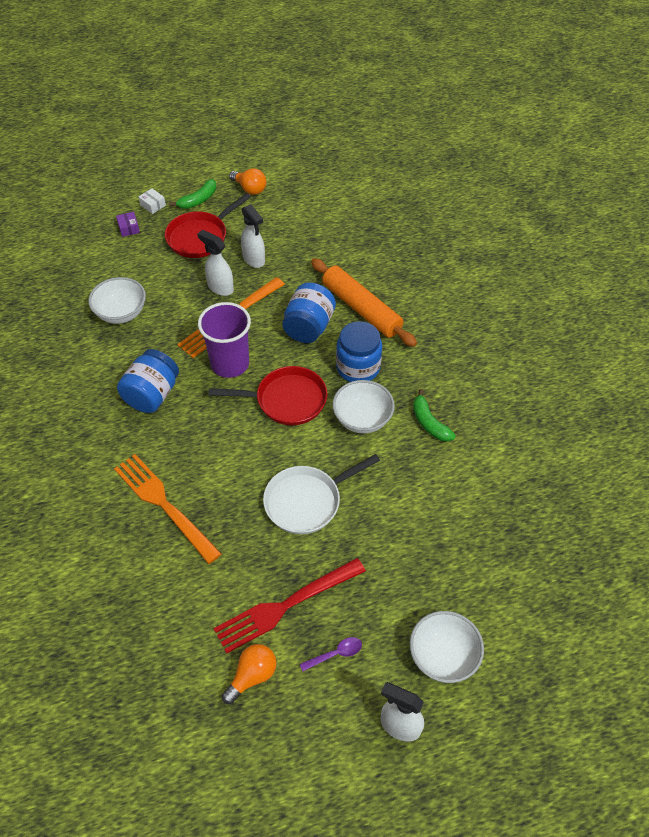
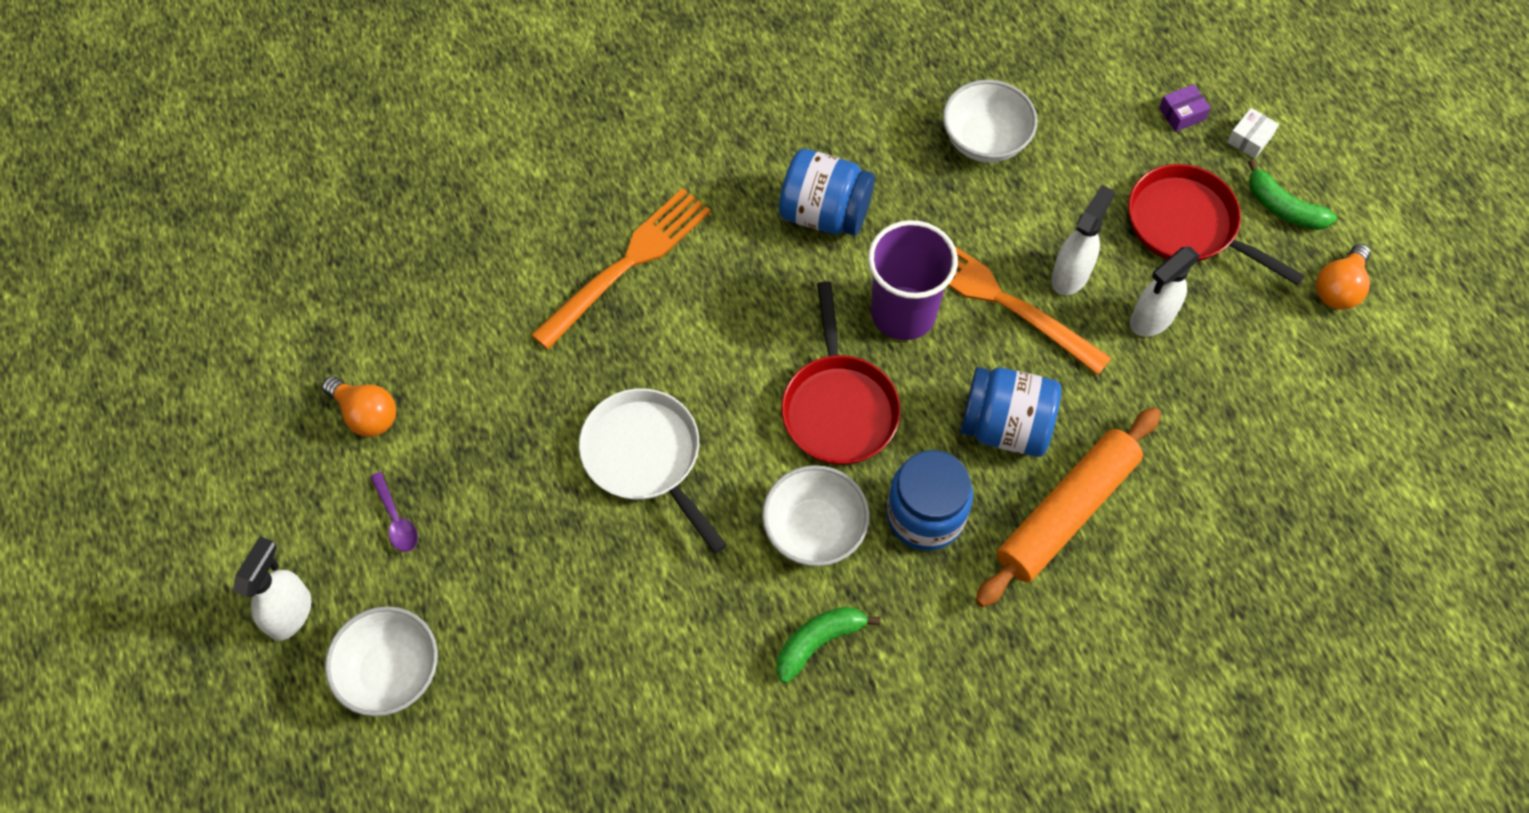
camera: 85 degrees right, 10 degrees up
red fork [213,558,366,654] -> none

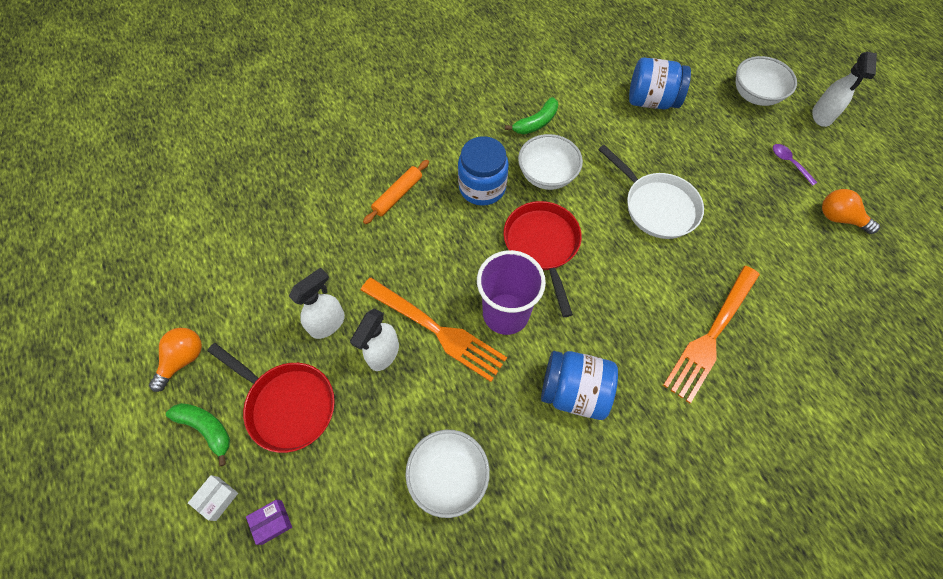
camera: 175 degrees right, 0 degrees up
blue jar [960,367,1061,457] -> blue jar moved to [629,57,691,109]
orange rolling pin [975,407,1161,607] -> orange rolling pin [363,160,429,224], size x0.56

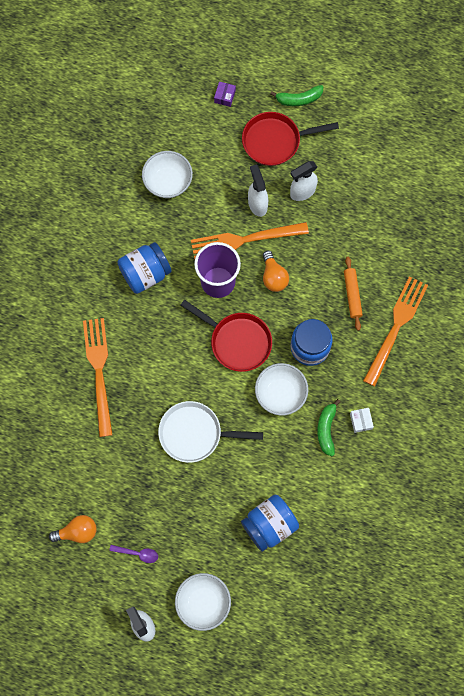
camera: 135 degrees right, 10 degrees up
orange light bulb [149,328,202,392] -> orange light bulb moved to [263,251,289,292]
white box [188,475,238,521] -> white box moved to [350,408,374,433]
white spray bottle [289,267,345,339] -> white spray bottle turned 60 degrees clockwise [290,161,318,201]
none -> orange fork [363,276,428,387]

